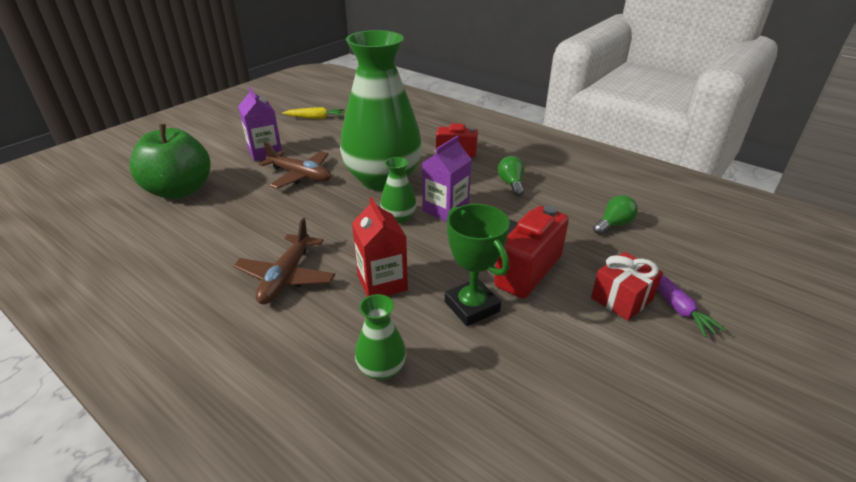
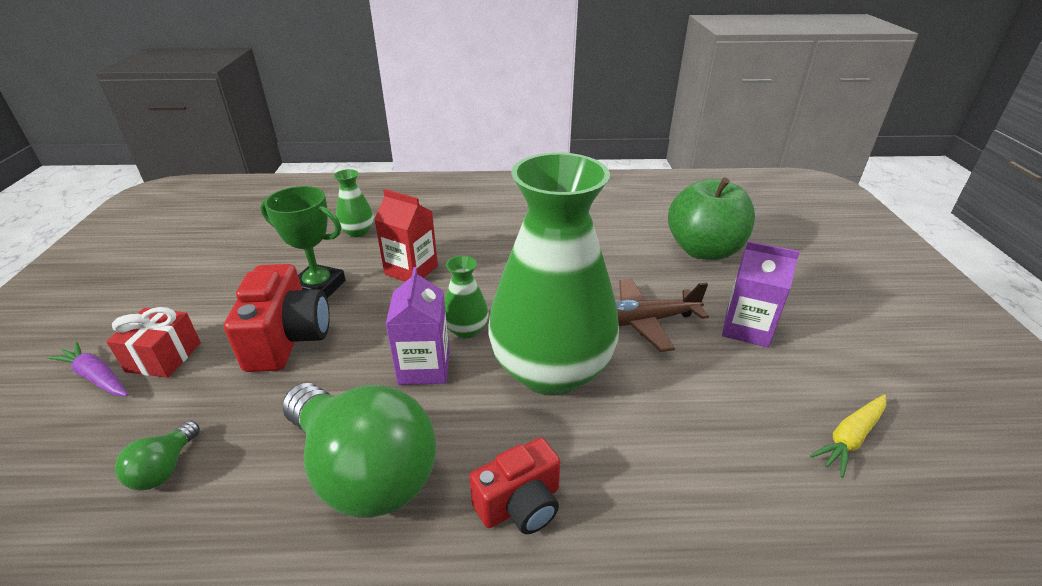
camera: 140 degrees right, 0 degrees up
brown plane [233,218,335,304] -> none
green light bulb [498,156,525,196] -> green light bulb [282,383,436,518], size x2.37

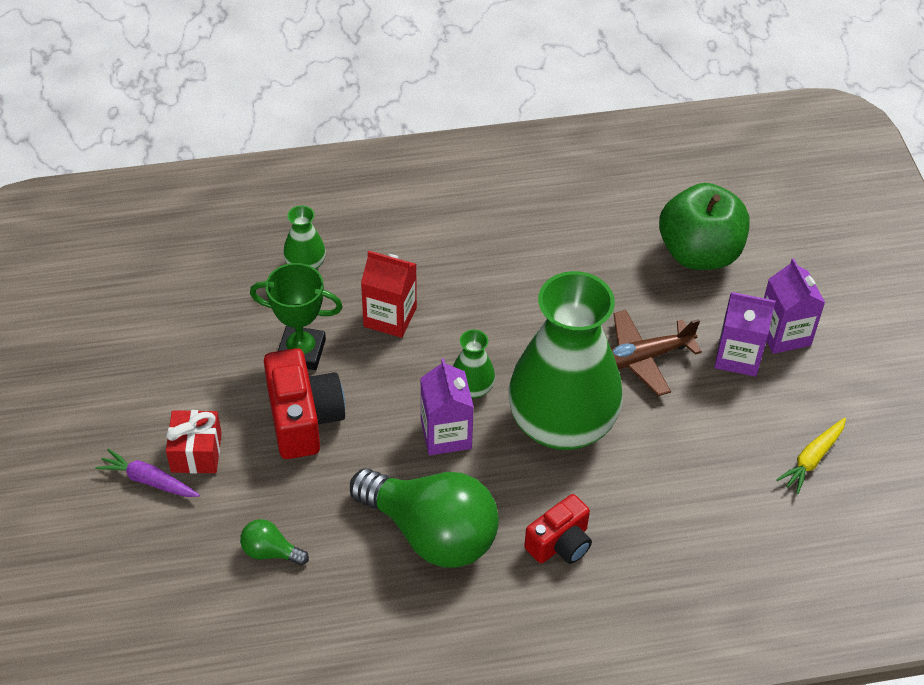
camera: 10 degrees left, 15 degrees up
green light bulb [115,421,200,491] -> green light bulb turned 105 degrees clockwise [240,519,309,566]
none -> purple carton [764,258,825,354]

